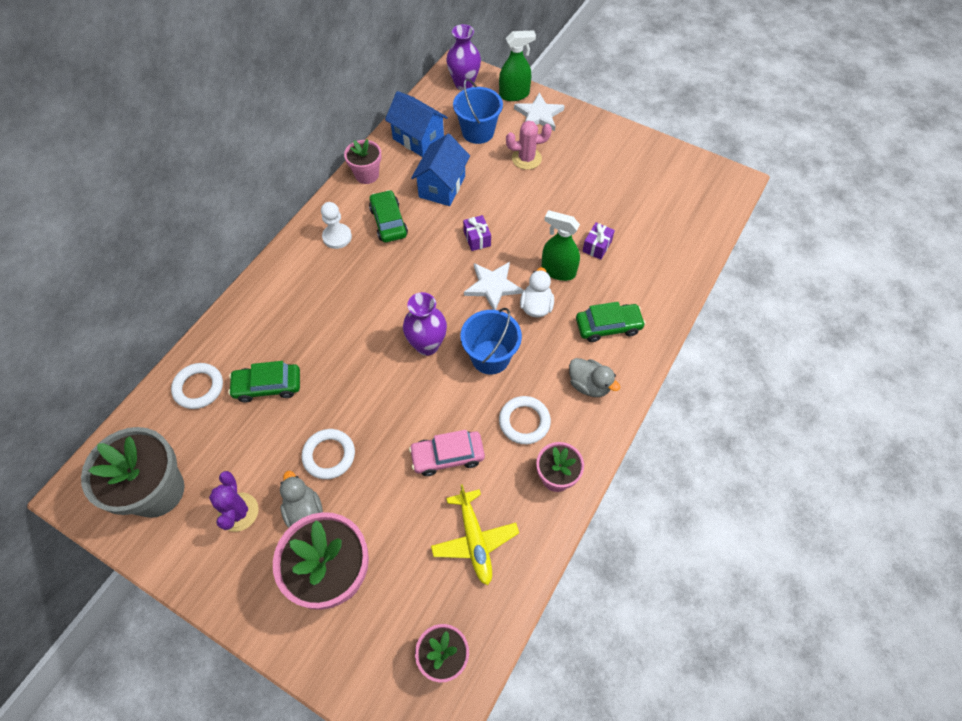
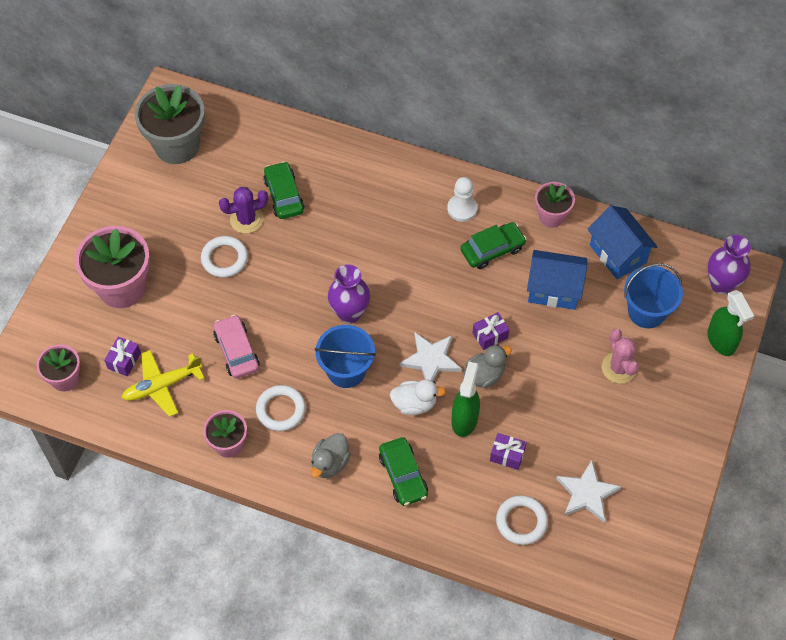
camera: 80 degrees right, 0 degrees up
white ring [171,363,223,409] -> white ring moved to [496,495,548,545]
purple cactus [209,471,259,532] -> purple cactus moved to [219,187,268,234]
grey duck [280,471,323,527] -> grey duck moved to [464,345,512,388]
blue house [385,91,448,157] -> blue house turned 60 degrees counterclockwise [588,206,658,279]
white star [514,92,565,131] -> white star moved to [556,460,622,523]
none -> purple gift [104,337,141,377]

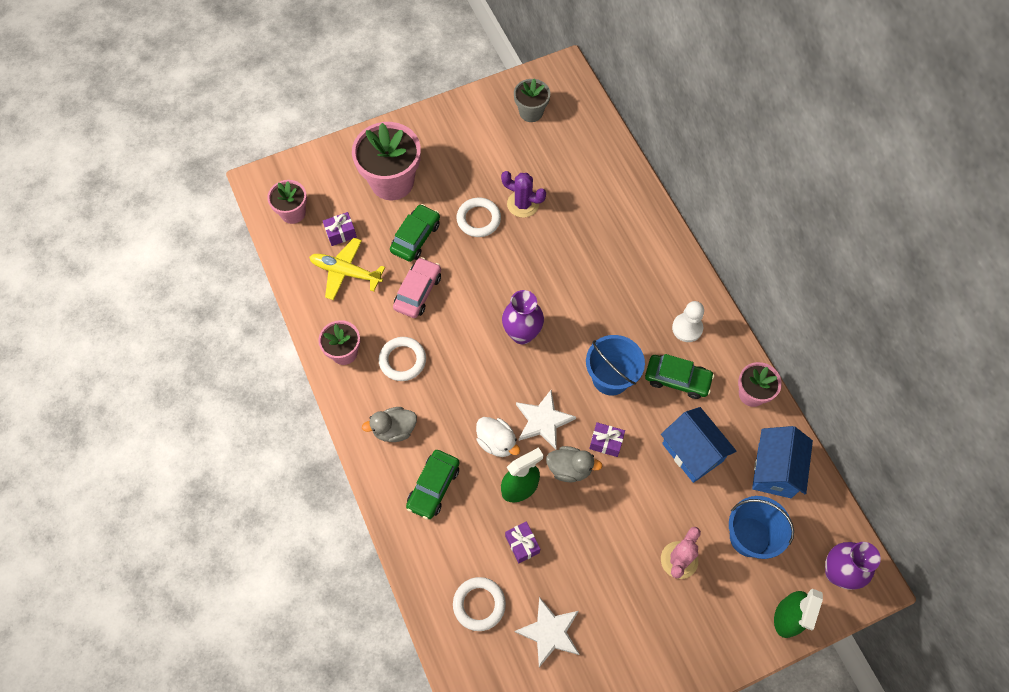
camera: 45 degrees right, 5 degrees up
grey flower pot [135,84,205,164] -> grey flower pot [514,79,550,122], size x0.57
green car [263,161,305,219] -> green car moved to [390,204,440,262]
blue bucket [315,325,376,388] -> blue bucket moved to [586,335,645,395]

